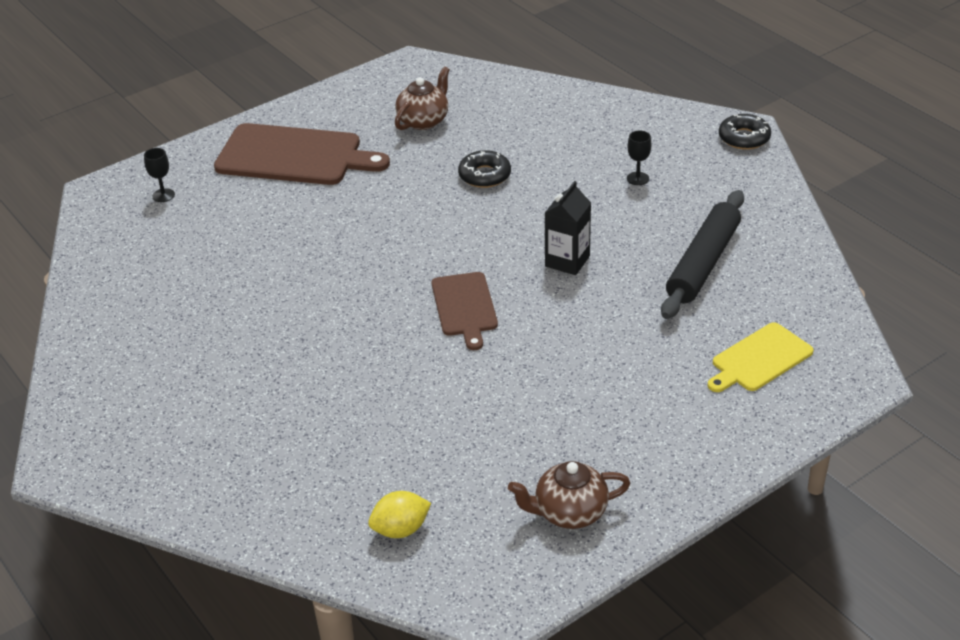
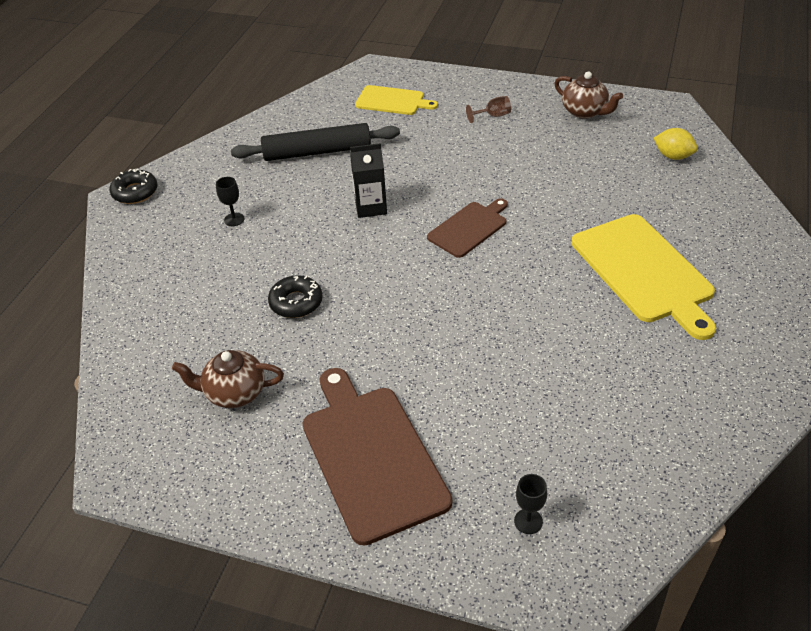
camera: 125 degrees left, 5 degrees up
none -> brown goblet [466,96,511,123]
none -> yellow cutting board [571,214,716,340]

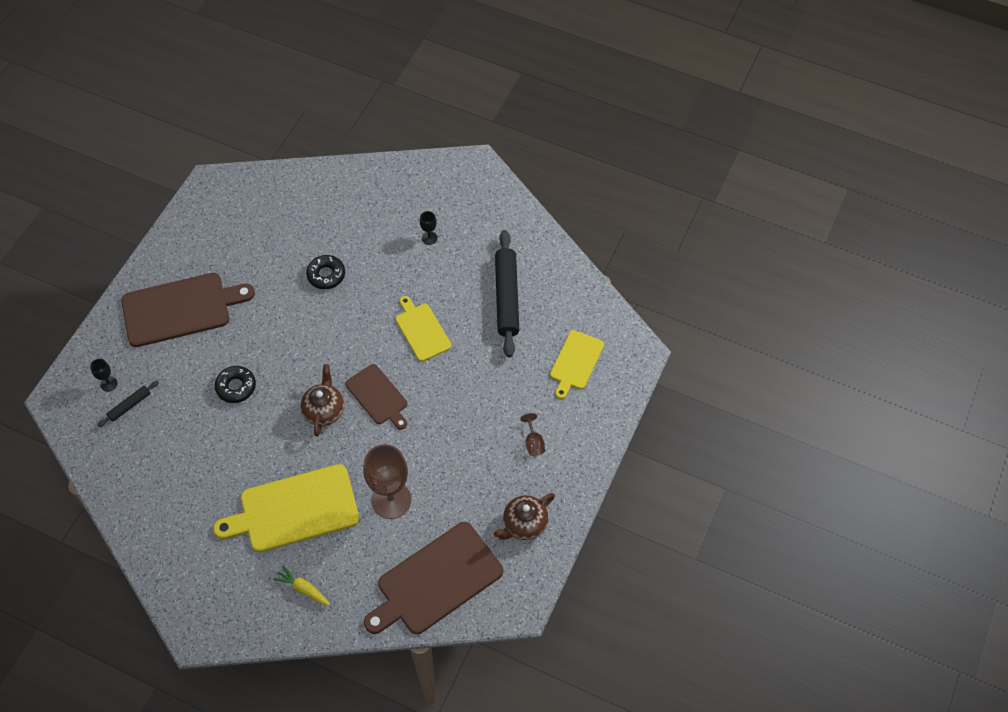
camera: 95 degrees right, 15 degrees up
black donut [109,168,158,204] -> black donut moved to [215,366,256,403]
brown teapot [172,350,284,408] -> brown teapot moved to [301,364,344,437]
black carton [350,143,387,218] -> yellow cutting board [396,296,452,362]
yellow lemon [654,128,698,160] -> brown cutting board [364,522,503,634]
none -> black rolling pin [98,381,159,427]
none -> yellow carrot [273,566,330,606]
none -> brown goblet [363,444,411,519]

